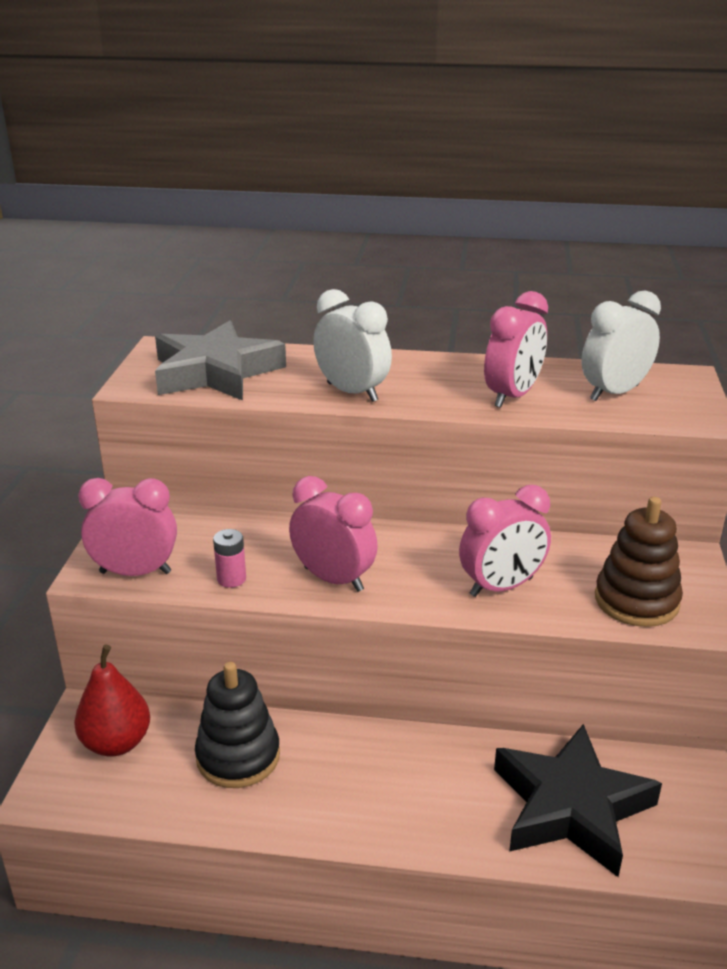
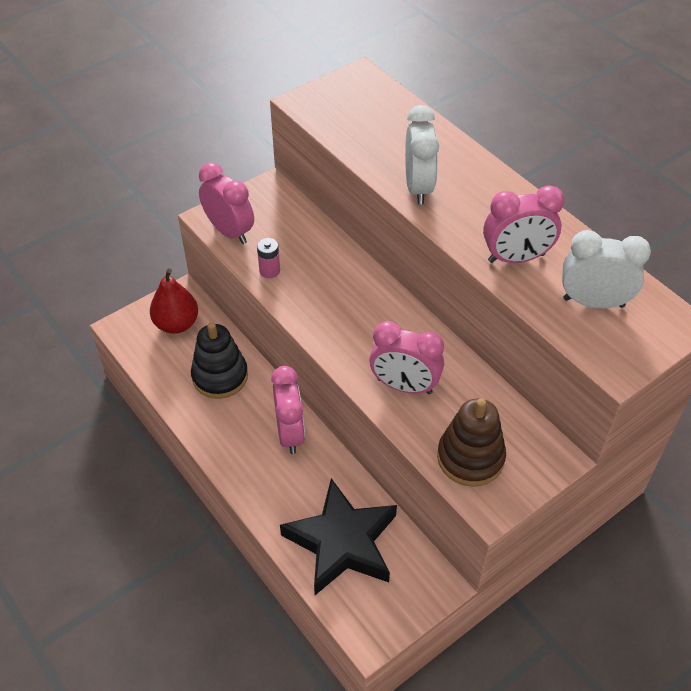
camera: 45 degrees right, 20 degrees up
grey star [155,320,286,400] -> none
pink clock [289,476,378,592] -> pink clock moved to [271,366,305,454]

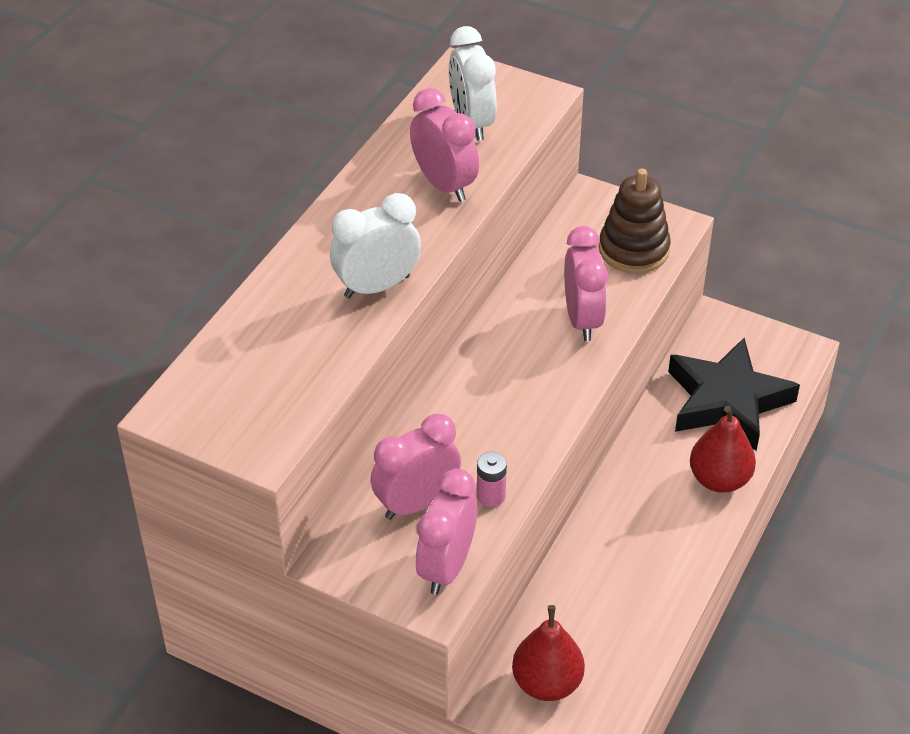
camera: 115 degrees left, 5 degrees down
black stacking toy [191,322,248,399] -> none
pink clock [271,366,305,454] -> pink clock moved to [371,413,461,520]
none -> red pear [690,406,756,493]

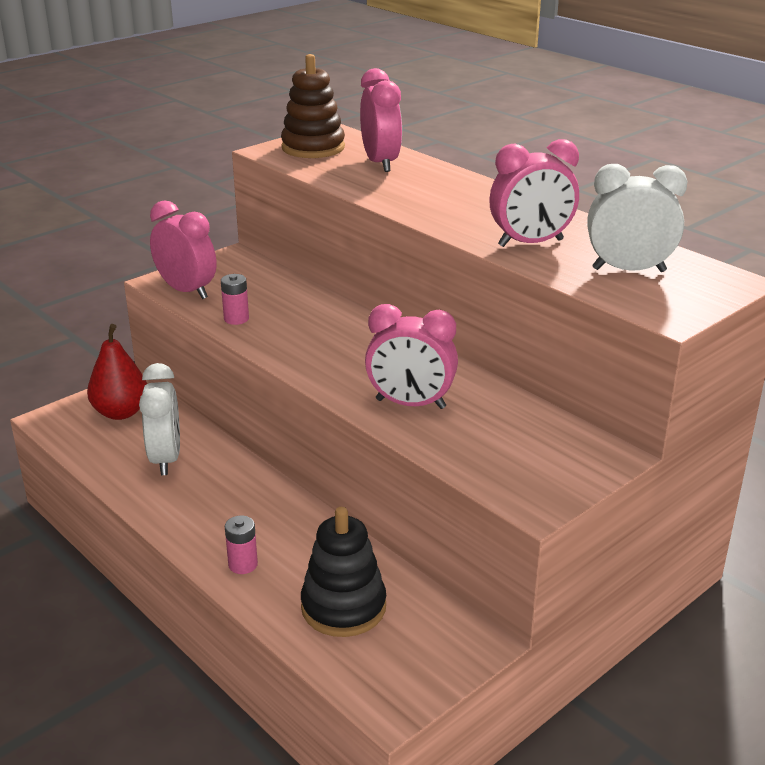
camera: 110 degrees right, 15 degrees down
white clock [330,193,421,298] -> white clock moved to [139,363,180,475]
pink clock [371,413,461,520] -> pink clock moved to [360,68,402,172]
brown stacking toy [599,169,671,273] -> brown stacking toy moved to [281,54,345,158]
black star [668,338,800,451] -> black stacking toy [301,507,386,637]
red pear [690,406,756,493] -> pink battery [225,516,258,574]

